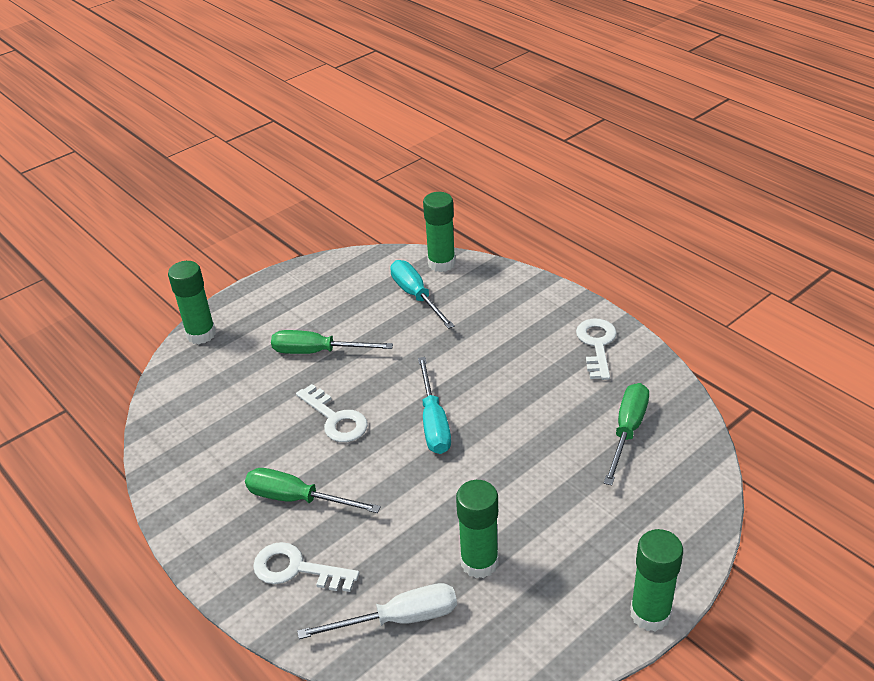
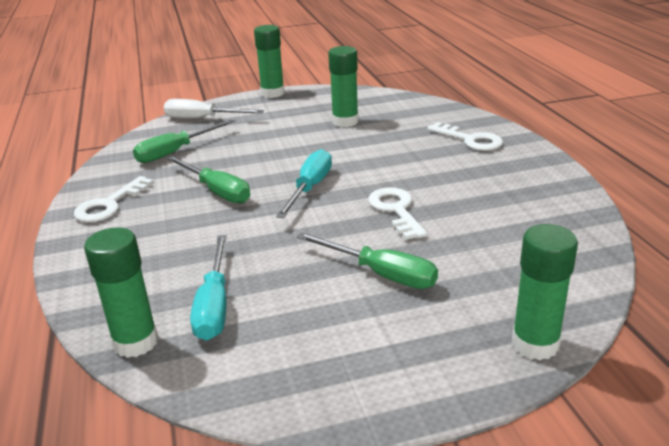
camera: 155 degrees left, 10 degrees down
green screwdriver [245,468,381,513] -> green screwdriver moved to [167,156,250,203]
white screwdriver [297,583,457,639] -> white screwdriver moved to [164,99,264,119]

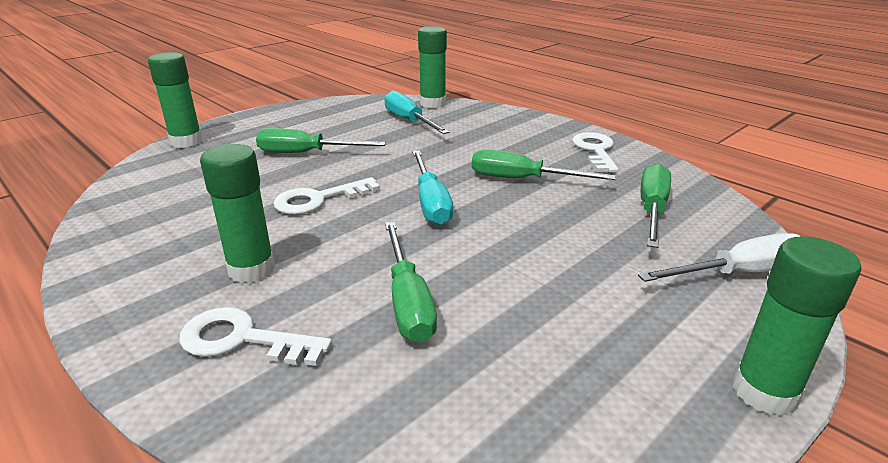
camera: 150 degrees right, 0 degrees up
green glue stick [328,46,359,127] -> green glue stick moved to [200,144,275,283]
white key [368,187,427,240] -> white key turned 105 degrees clockwise [273,177,380,215]
none -> green screwdriver [385,222,437,343]

